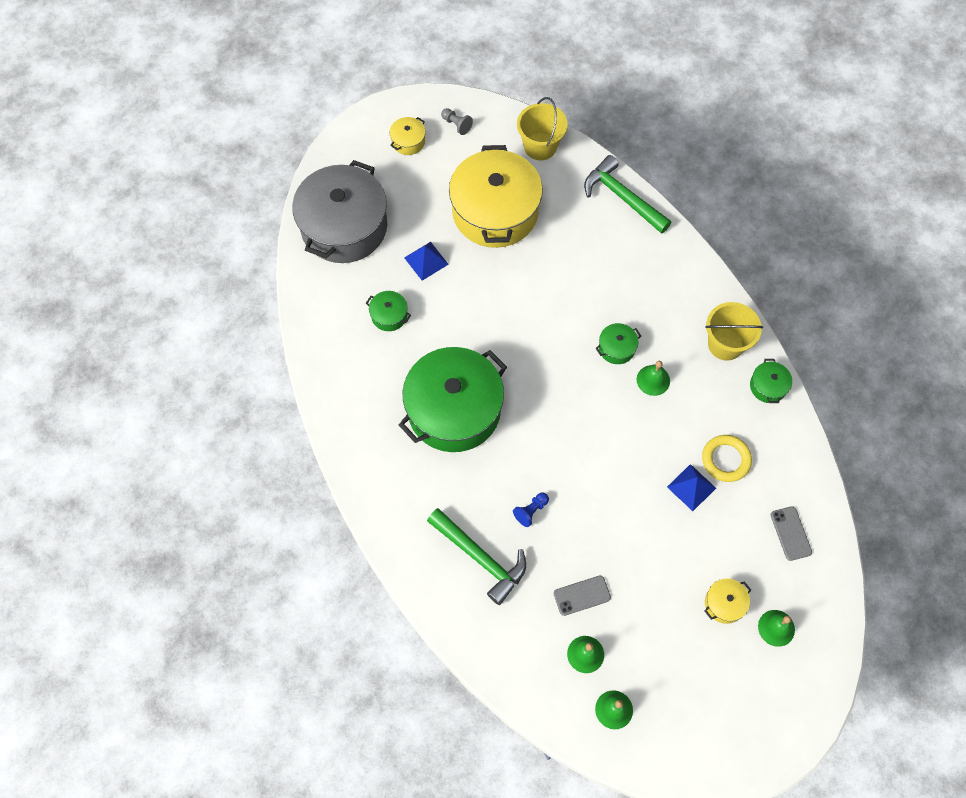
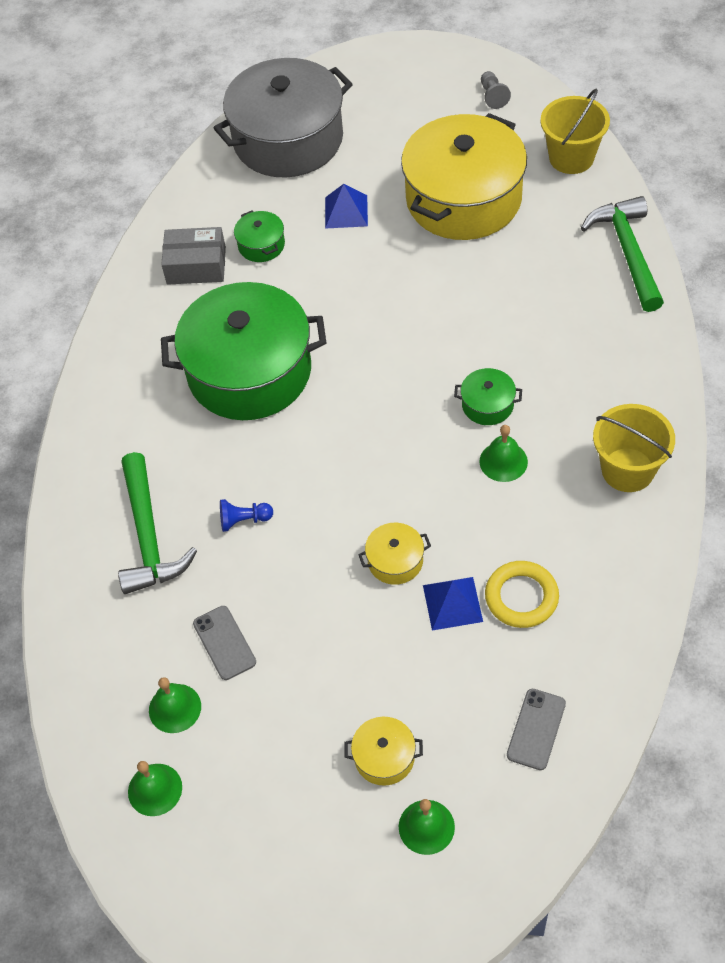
camera: 40 degrees right, 10 degrees down
yellow pot [390,117,425,155] -> yellow pot moved to [358,523,431,585]
grey phone [554,576,611,616] -> grey phone turned 45 degrees clockwise [193,606,256,680]
green pot [750,359,792,403] -> none
none -> grey box [161,227,226,285]

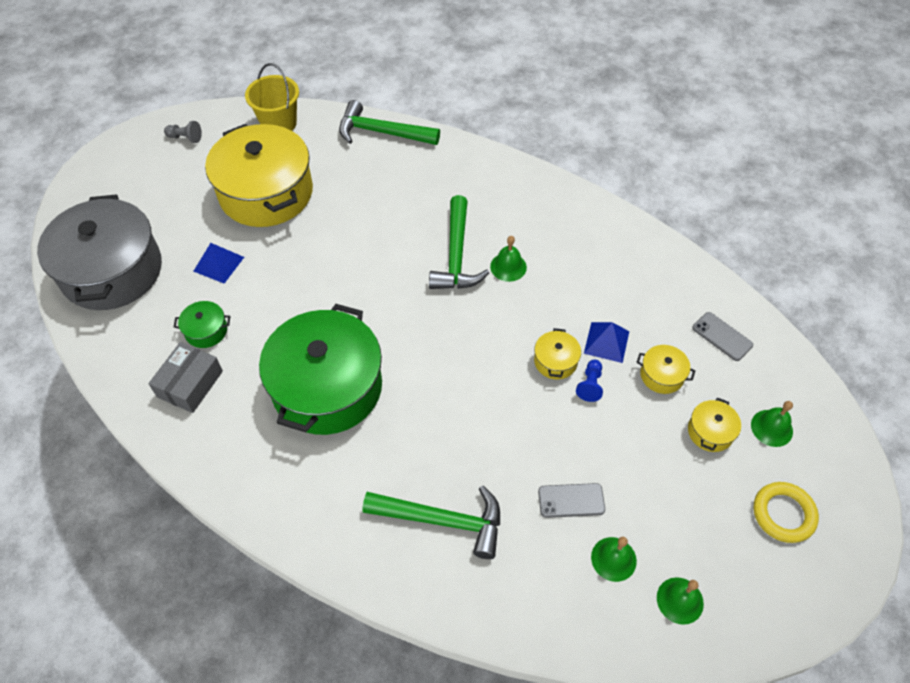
camera: 70 degrees left, 0 degrees up
blue pawn [220,499,273,532] -> blue pawn moved to [576,359,603,402]
green pot [454,368,522,425] -> green hammer [429,195,489,289]
yellow ring [485,561,559,628] -> yellow ring moved to [753,482,819,543]
yellow bucket [593,404,675,492] -> none
none -> yellow pot [636,345,695,394]

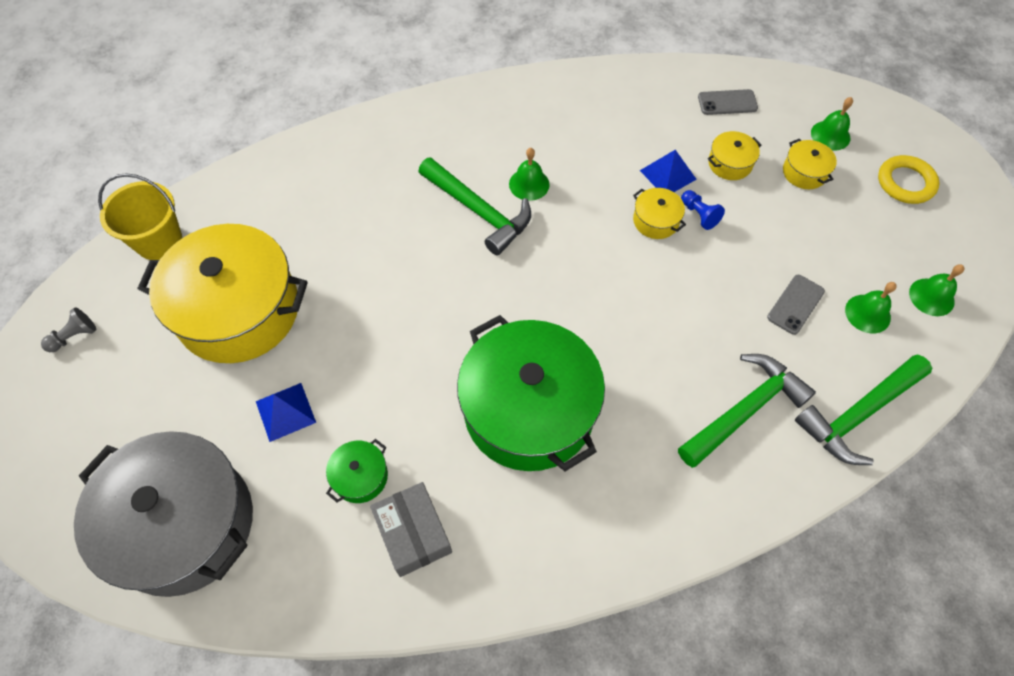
camera: 50 degrees left, 5 degrees up
green hammer [339,100,440,145] -> green hammer moved to [795,354,932,465]

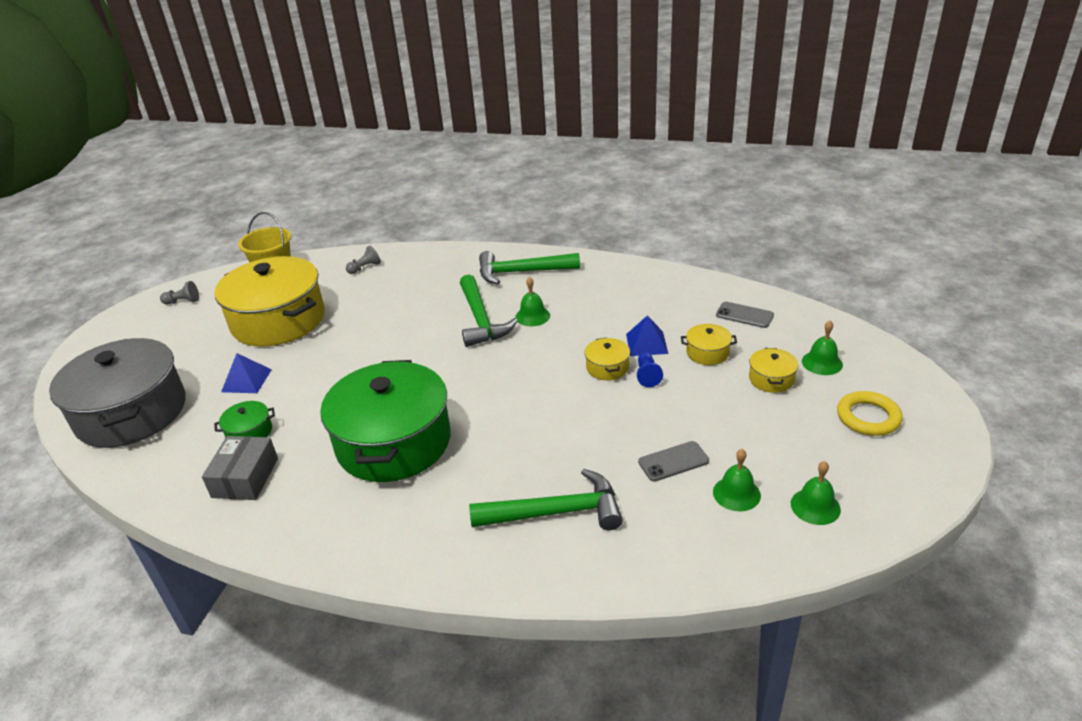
camera: 35 degrees right, 25 degrees down
green hammer [795,354,932,465] -> green hammer moved to [479,251,580,285]
none -> grey pawn [346,246,381,274]

